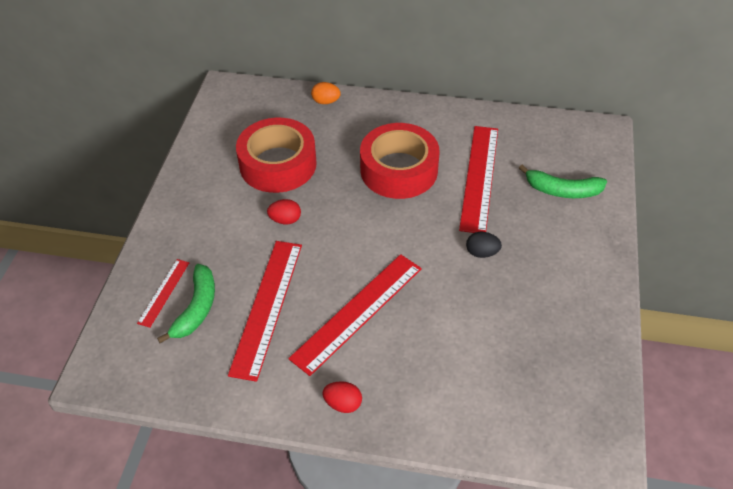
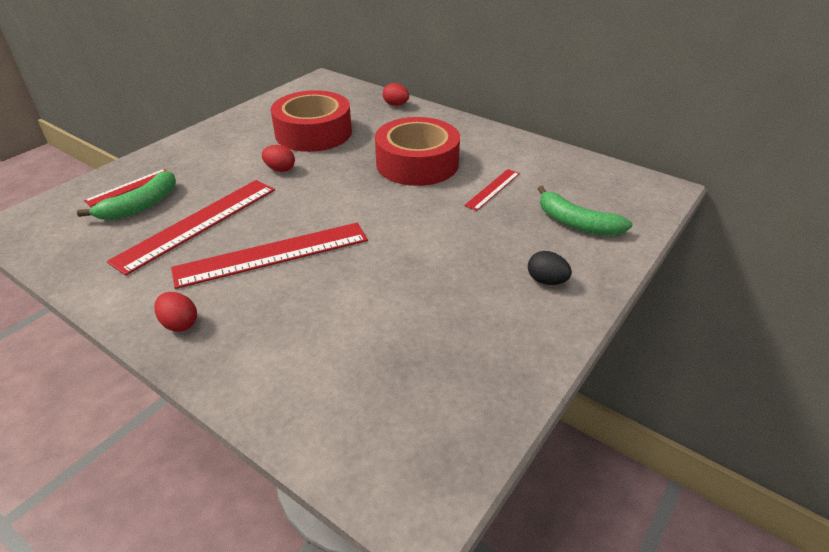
camera: 25 degrees right, 10 degrees down
orange egg [311,82,341,104] -> red egg [383,83,409,106]
red ruler [459,126,498,233] -> red ruler [464,169,520,211], size x0.51
black egg [466,232,502,258] -> black egg moved to [528,251,572,285]

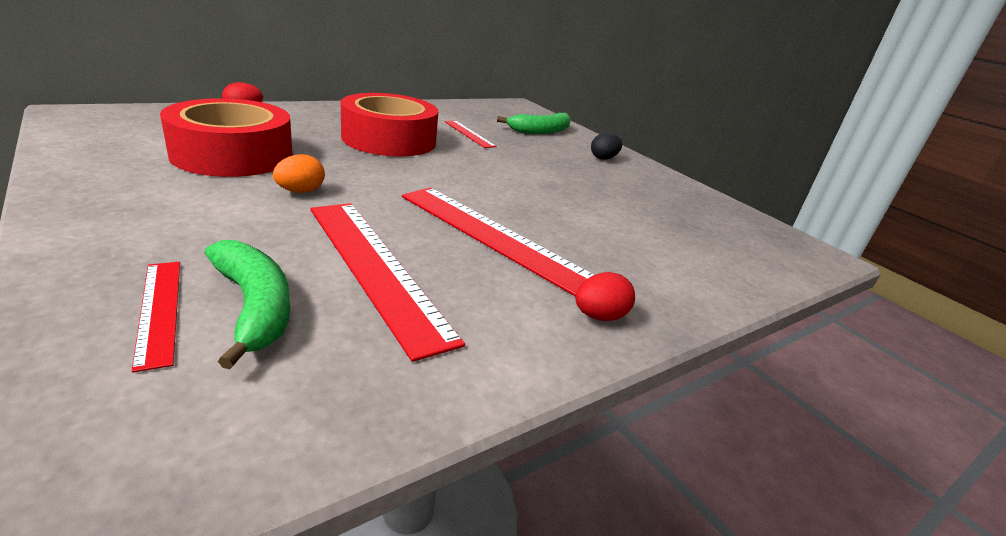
camera: 75 degrees left, 10 degrees down
red ruler [171,223,368,289] -> red ruler turned 45 degrees counterclockwise [402,188,594,297]
red egg [262,145,295,172] -> orange egg [273,154,325,193]

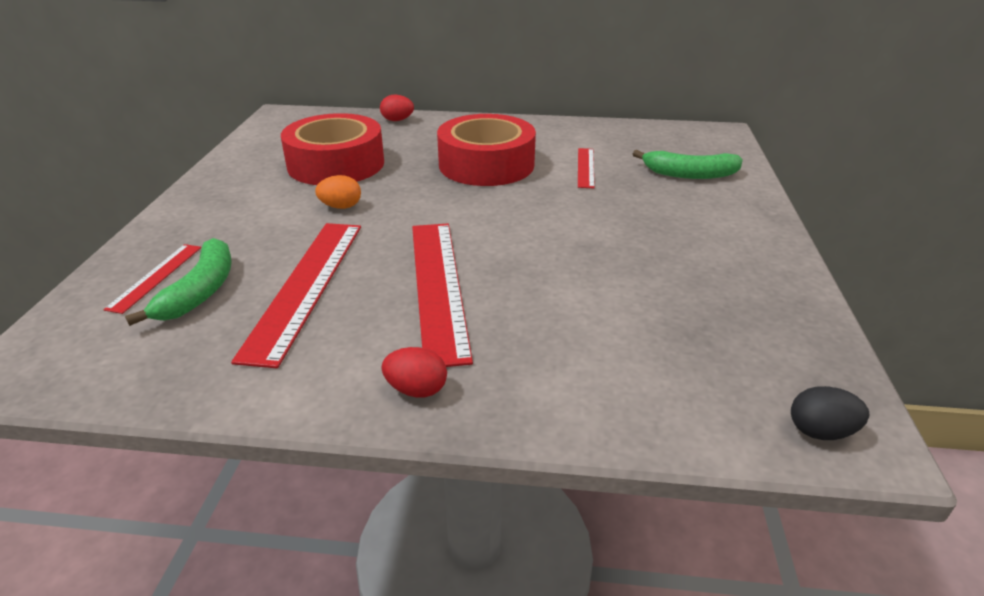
camera: 45 degrees right, 5 degrees up
black egg [591,133,622,160] -> black egg moved to [791,386,869,440]

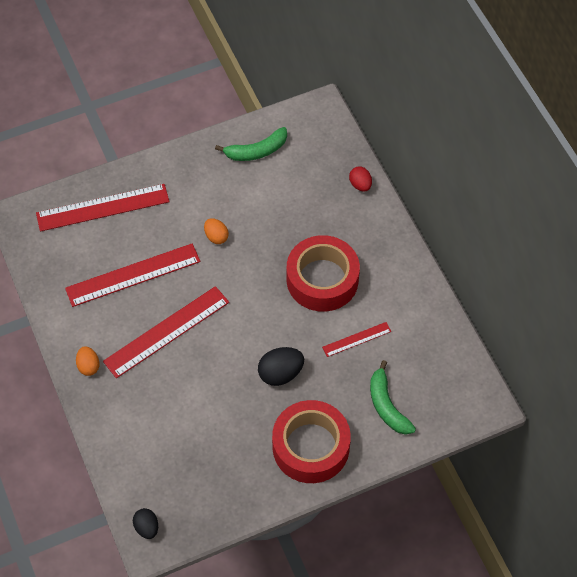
camera: 60 degrees right, 25 degrees up
red ruler [103,244,201,314] -> red ruler [36,184,170,232], size x1.96
green banana [125,238,232,326] -> green banana moved to [215,127,287,161]
red tape [281,113,384,185] -> red tape moved to [272,400,351,483]
red egg [381,347,447,398] -> orange egg [76,346,100,376]
none -> black egg [258,347,304,386]

